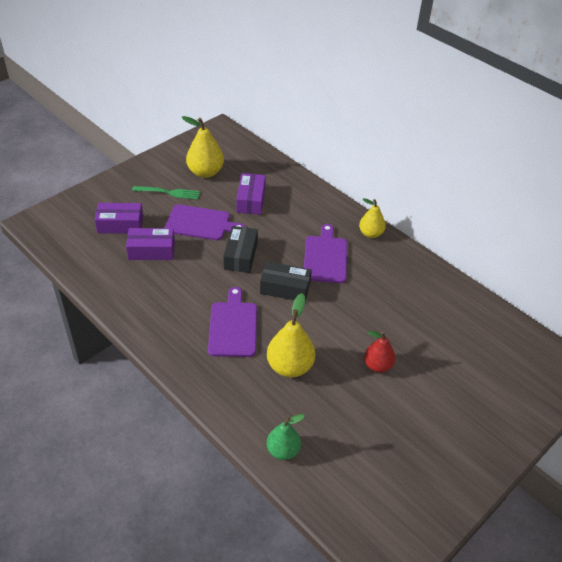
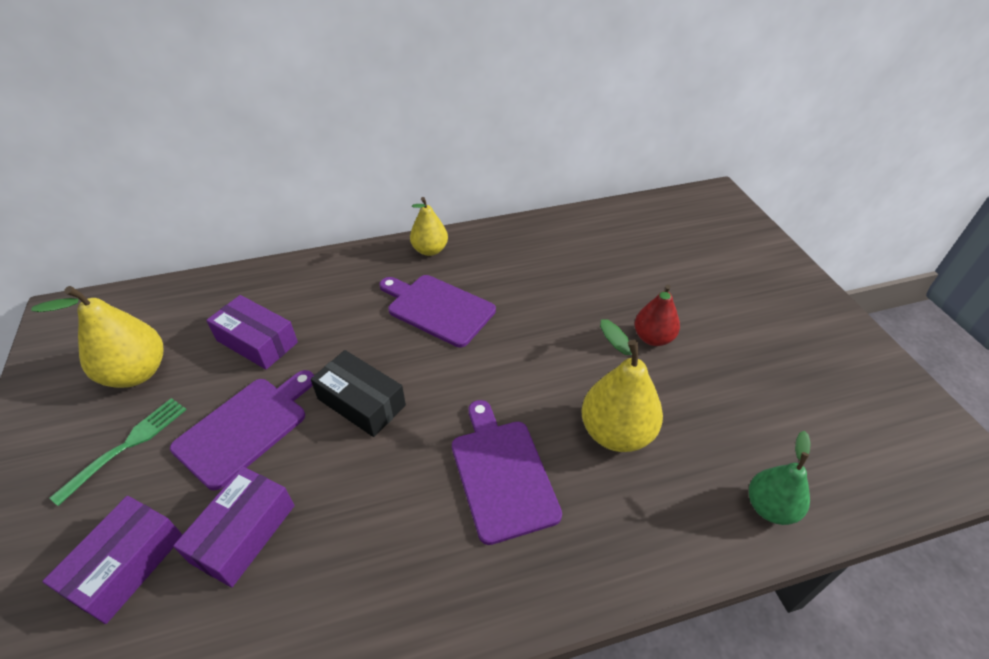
camera: 60 degrees left, 0 degrees up
purple cutting board [208,287,257,357] -> purple cutting board turned 45 degrees clockwise [452,400,562,545]
black box [260,261,312,302] -> none

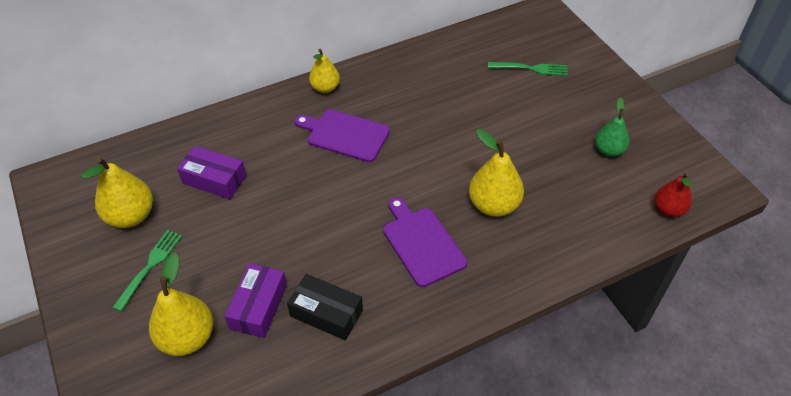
camera: 10 degrees left, 5 degrees up
purple box [42,496,183,624] -> yellow pear [149,253,213,356]
purple cutting board [170,370,314,490] -> none
black box [311,350,406,437] -> black box moved to [287,274,363,340]
red pear [634,284,680,346] -> red pear moved to [654,172,692,217]
green pear [749,431,811,525] -> green pear moved to [595,97,629,157]
none -> green fork [488,62,568,76]

